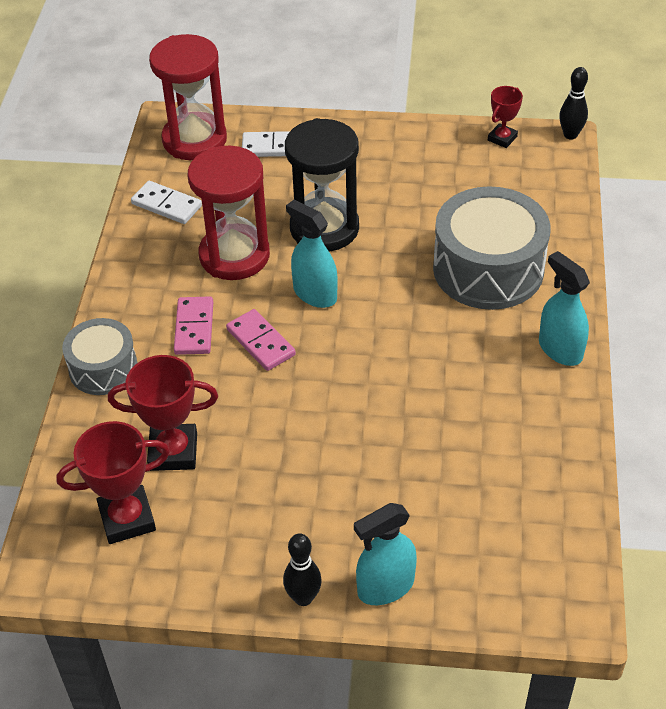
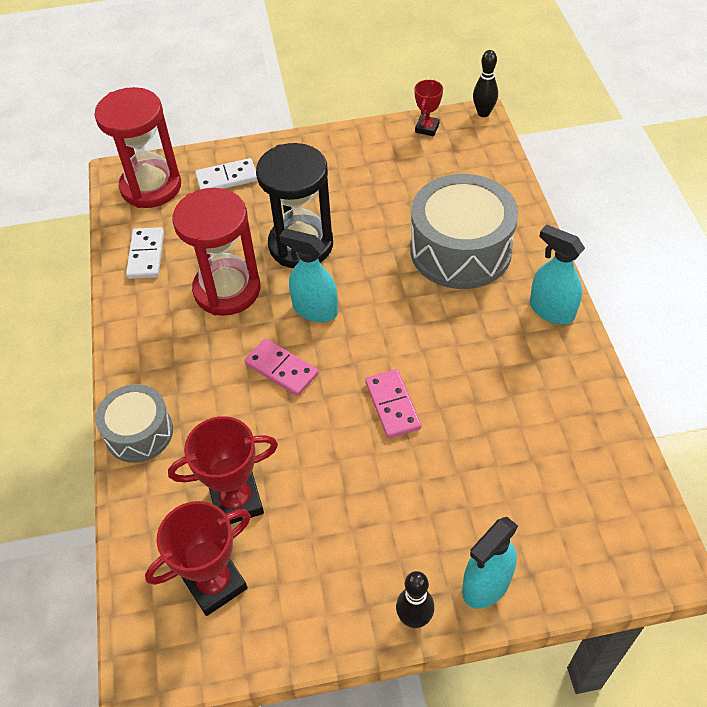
camera: 15 degrees left, 5 degrees up
white domino [131,181,202,224] -> white domino turned 75 degrees clockwise [126,227,164,279]
pink domino [174,296,213,355] -> pink domino moved to [365,369,421,438]

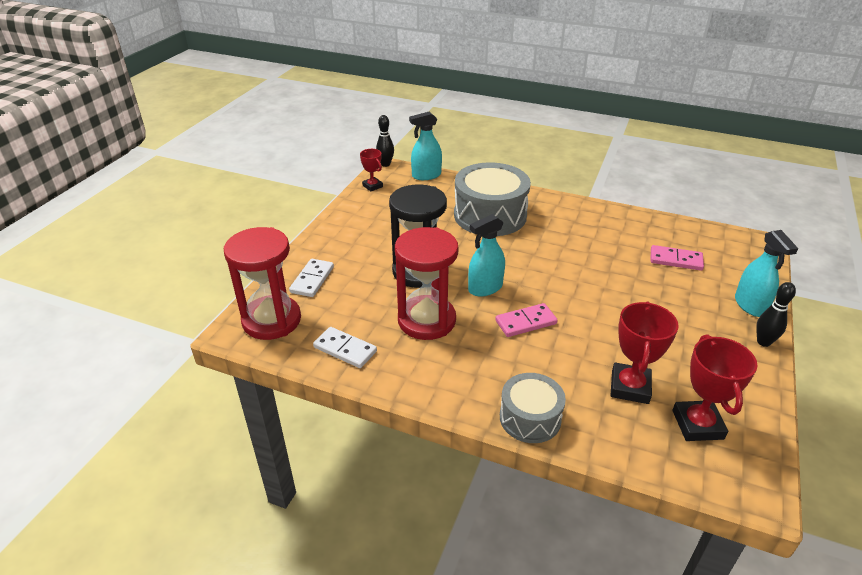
camera: 60 degrees left, 15 degrees down
pink domino [365,369,421,438] -> pink domino moved to [651,245,704,271]
turquoise spray bottle [530,224,585,324] -> turquoise spray bottle moved to [409,112,442,180]

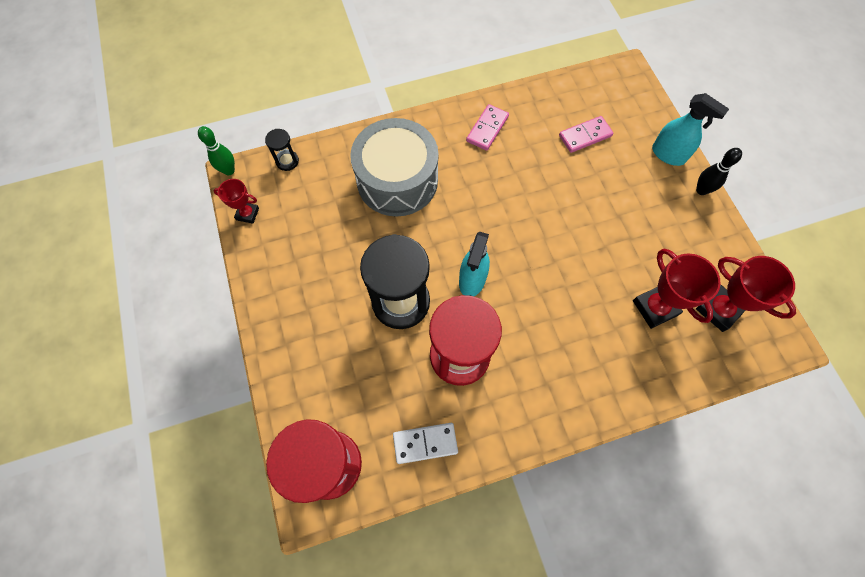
camera: 40 degrees left, 30 degrees up
white domino [289,259,334,297] -> none
black bowling pin [376,115,394,167] -> green bowling pin [198,126,235,175]
turquoise spray bottle [409,112,442,180] -> black hourglass [265,129,299,171]
pink domino [495,303,558,337] -> pink domino moved to [466,104,509,151]
grey drum [500,373,566,443] -> none

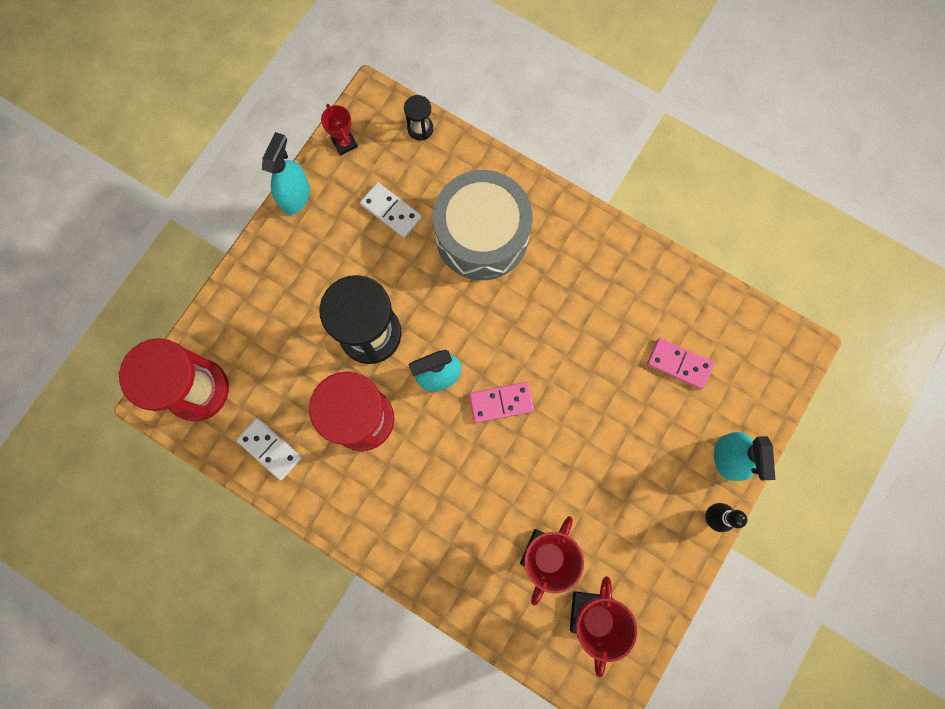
camera: 50 degrees right, 10 degrees up
green bowling pin [198,126,235,175] -> none
pink domino [466,104,509,151] -> pink domino moved to [469,382,534,423]
none -> turquoise spray bottle [262,132,310,215]
none -> white domino [360,182,422,238]

